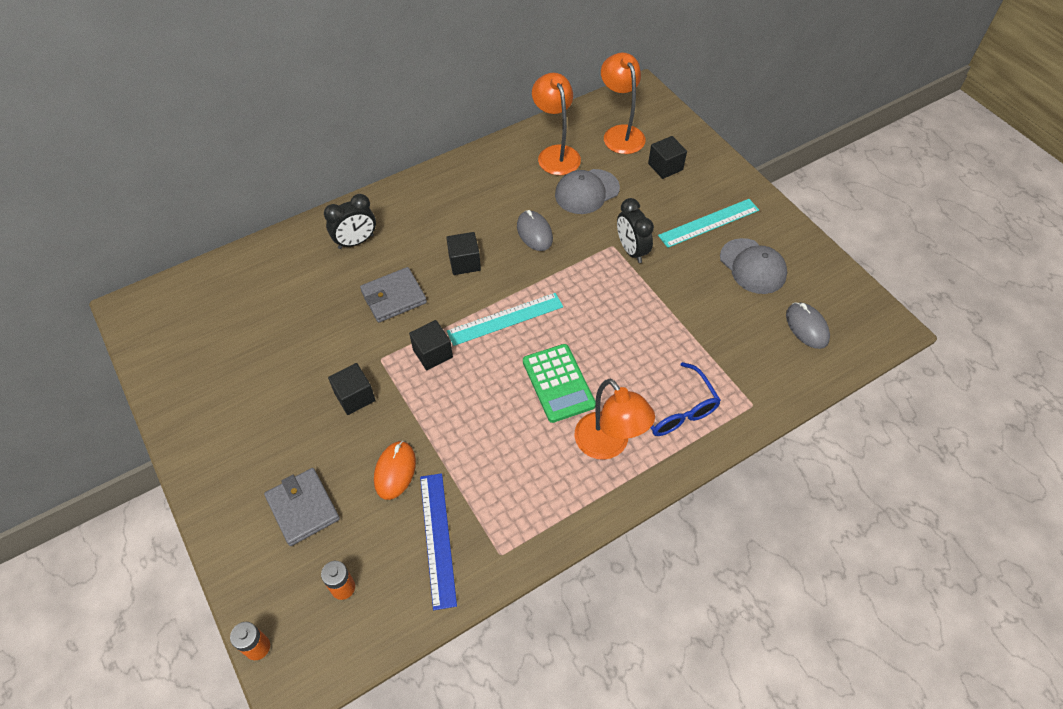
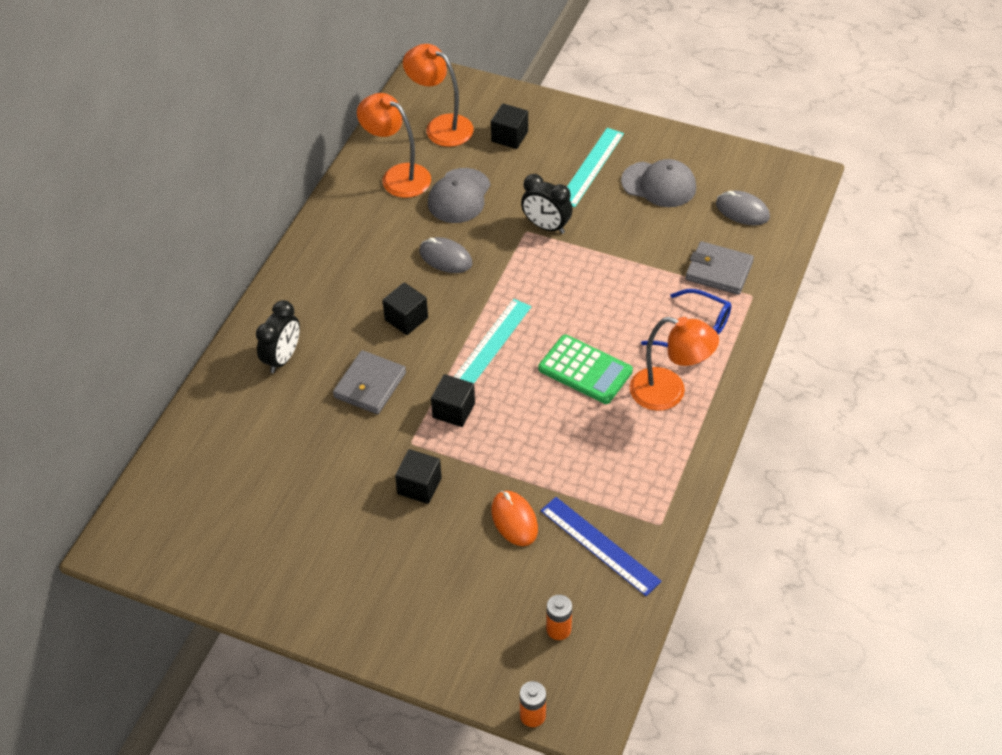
camera: 35 degrees left, 5 degrees down
grey wallet [264,468,340,546] -> grey wallet moved to [685,241,754,295]

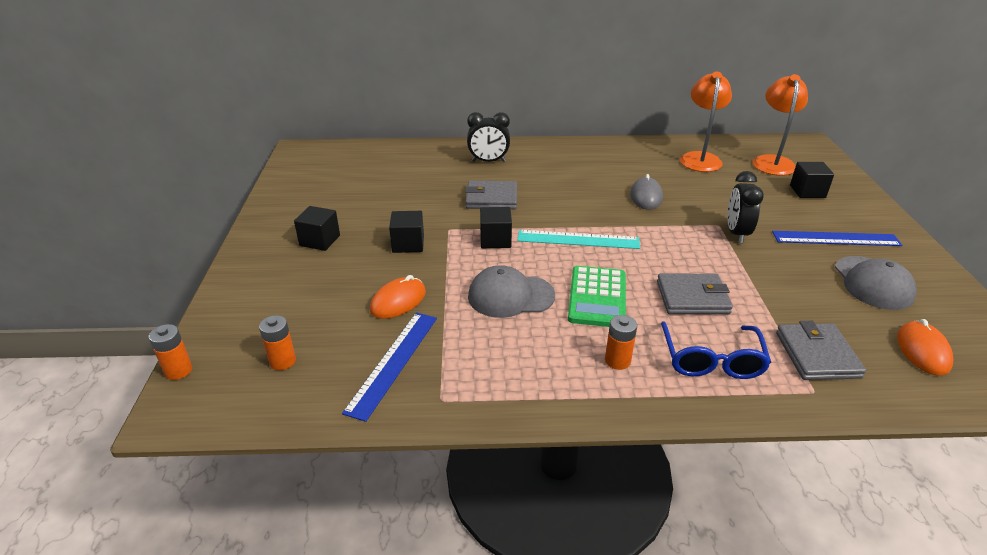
camera: 65 degrees right, 15 degrees down
black cube [382,282,428,335] -> black cube moved to [294,206,340,251]
grey cap [428,168,491,223] -> grey cap moved to [468,265,555,318]
turquoise ruler [567,128,624,207] -> blue ruler [772,231,902,246]
orange lamp [630,317,719,411] -> orange battery [605,315,637,370]
grey mouse [716,191,770,225] -> orange mouse [897,319,953,376]
none -> grey wallet [657,274,733,314]

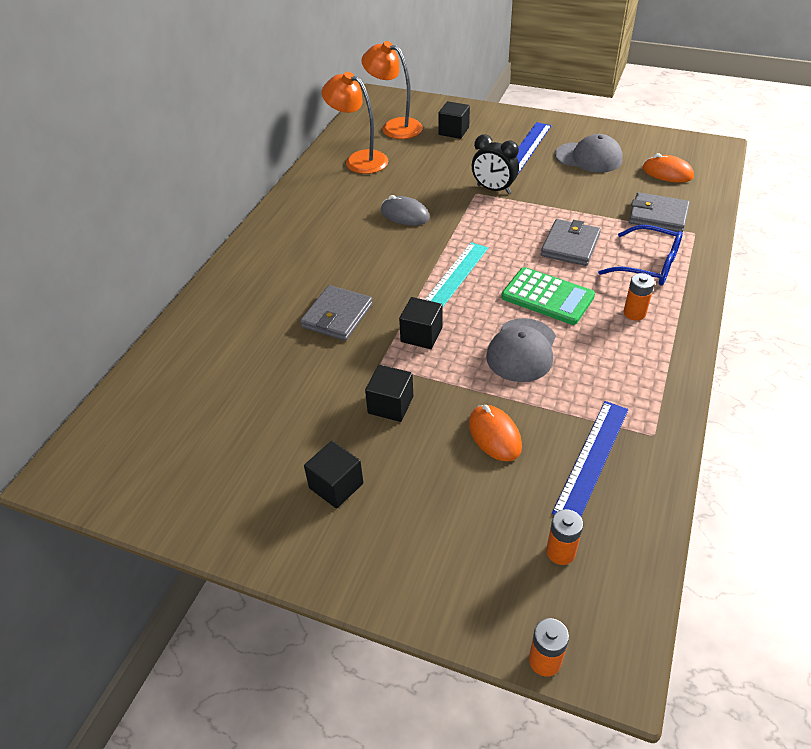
camera: 65 degrees left, 10 degrees up
blue ruler [342,313,437,422] -> blue ruler turned 75 degrees clockwise [552,401,628,517]
black clock [467,112,510,162] -> none

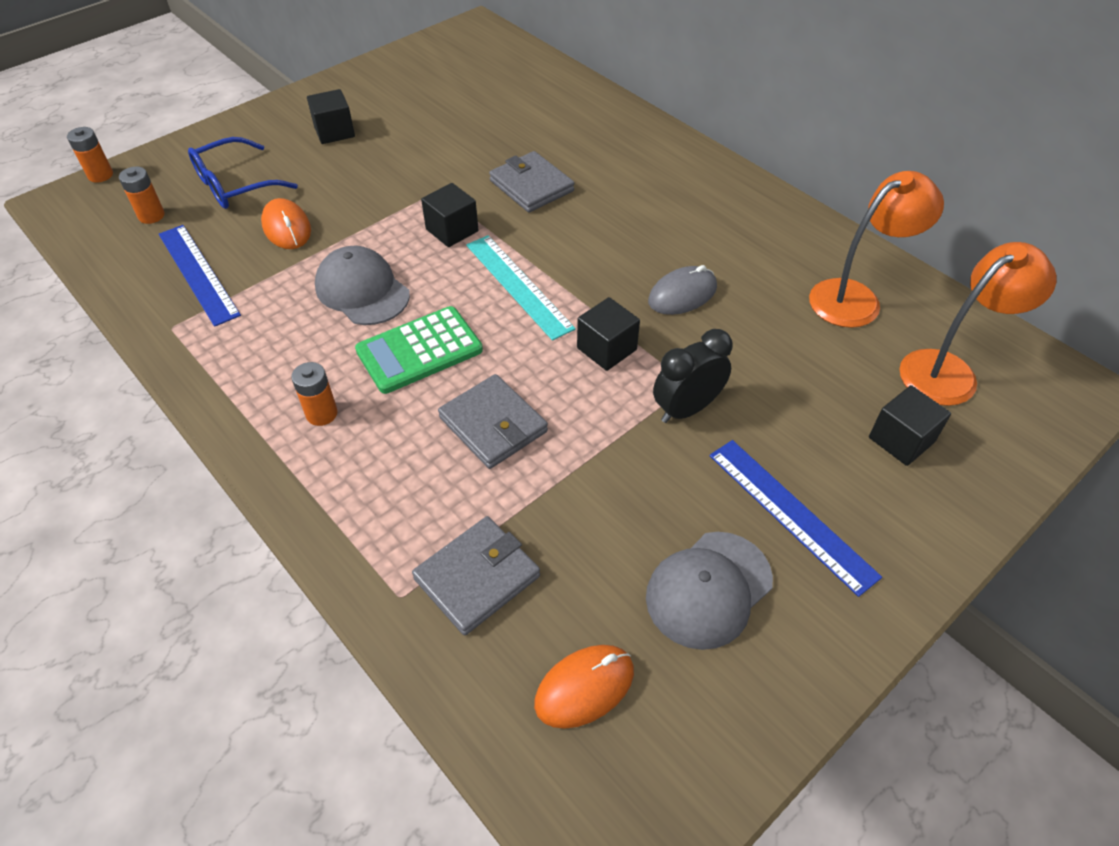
camera: 115 degrees right, 5 degrees up
black cube [365,365,413,422] -> black cube moved to [577,297,640,371]
orange mouse [469,405,522,461] -> orange mouse turned 60 degrees clockwise [261,198,311,249]
blue glasses [598,225,683,286] -> blue glasses moved to [188,137,298,209]

